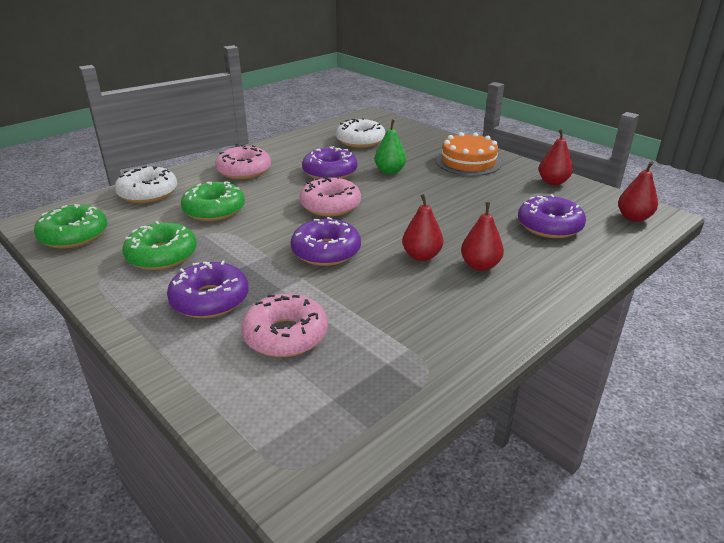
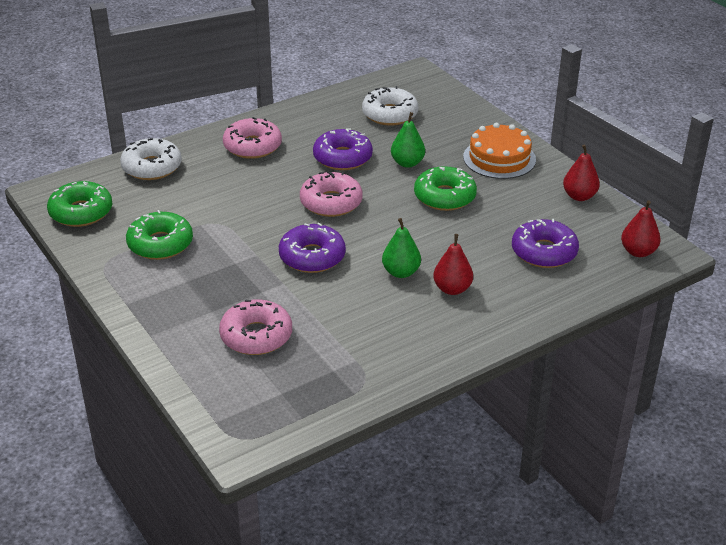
camera: 10 degrees right, 5 degrees up
purple donut [167,261,249,318] -> none
green donut [181,181,245,221] -> green donut moved to [414,166,477,211]
red pear [402,194,443,261] -> green pear [382,218,421,278]

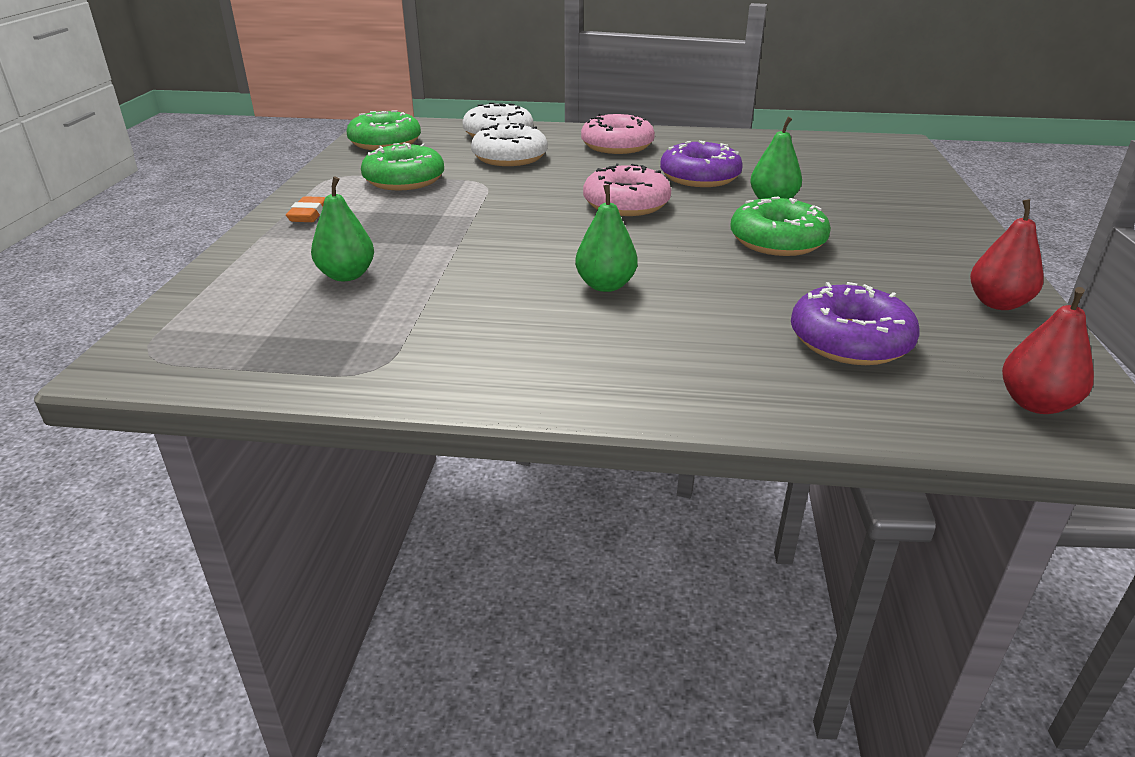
camera: 40 degrees right, 5 degrees down
pink donut [219,299,292,355] -> green pear [311,177,374,281]
purple donut [279,223,346,273] -> none
white donut [362,86,418,126] -> white donut moved to [471,123,548,166]
red pear [433,234,473,295] -> none
orange cake [463,123,536,179] -> none
none -> orange eraser [286,196,325,222]

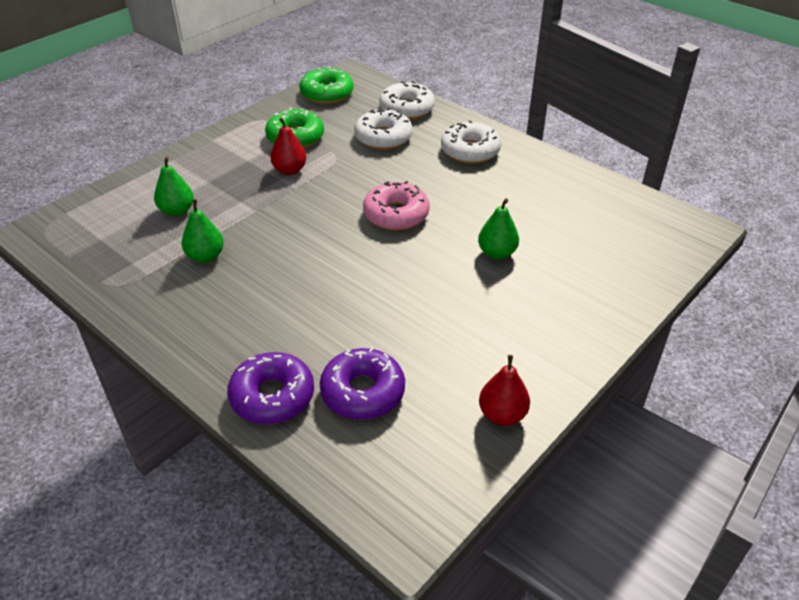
camera: 35 degrees right, 10 degrees up
orange eraser [286,196,325,222] -> none
green pear [575,185,638,292] -> green pear moved to [182,199,224,263]
pink donut [581,114,655,154] -> white donut [441,120,501,164]
purple donut [660,141,743,187] -> purple donut moved to [227,352,314,424]
green donut [730,196,831,256] -> none
red pear [1002,287,1094,414] -> red pear moved to [270,117,306,175]

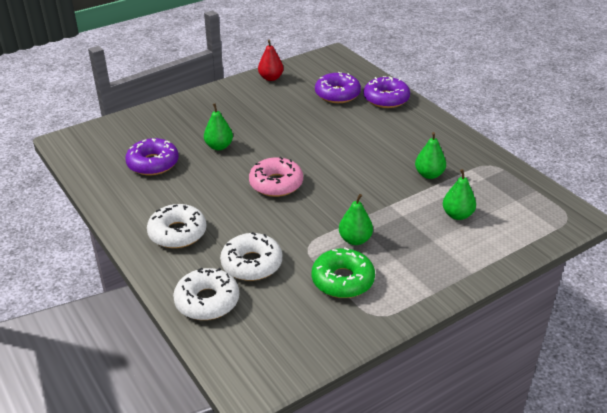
camera: 165 degrees left, 5 degrees down
red pear [270,117,306,175] -> green pear [339,194,373,245]
green donut [299,67,353,104] -> none
none -> purple donut [125,138,179,175]

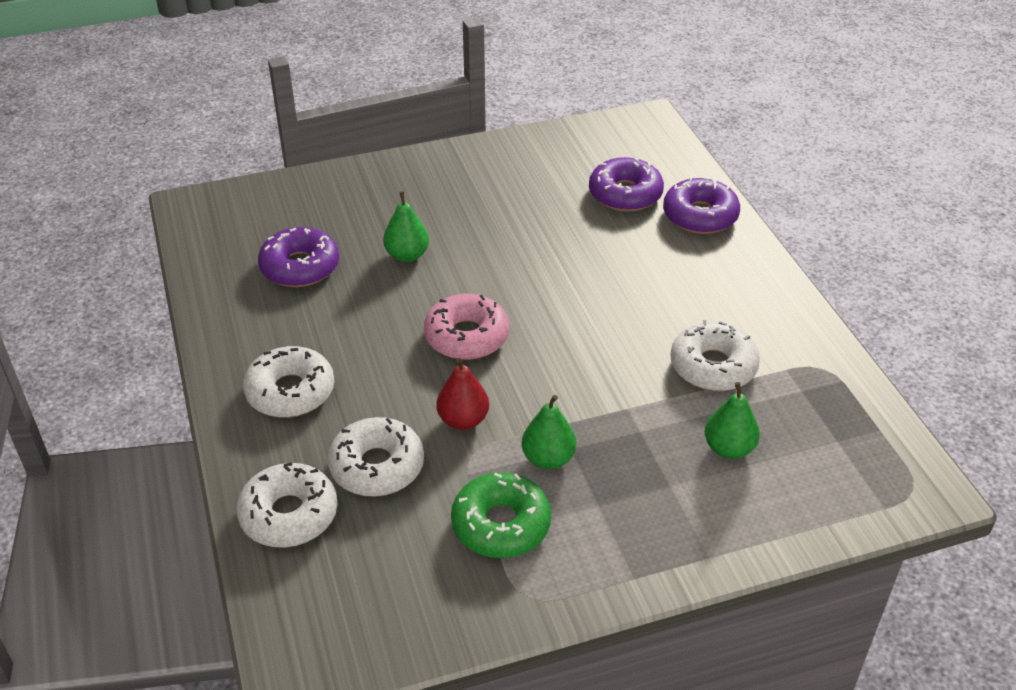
camera: 15 degrees right, 5 degrees up
red pear [258,40,283,81] -> red pear moved to [436,358,489,430]
green pear [415,132,446,179] -> white donut [671,320,760,391]

